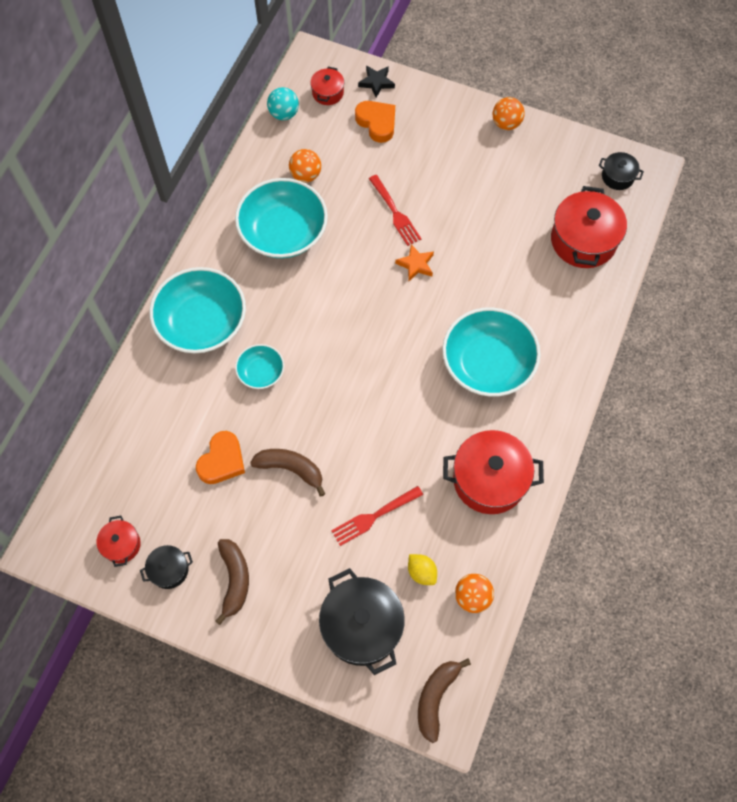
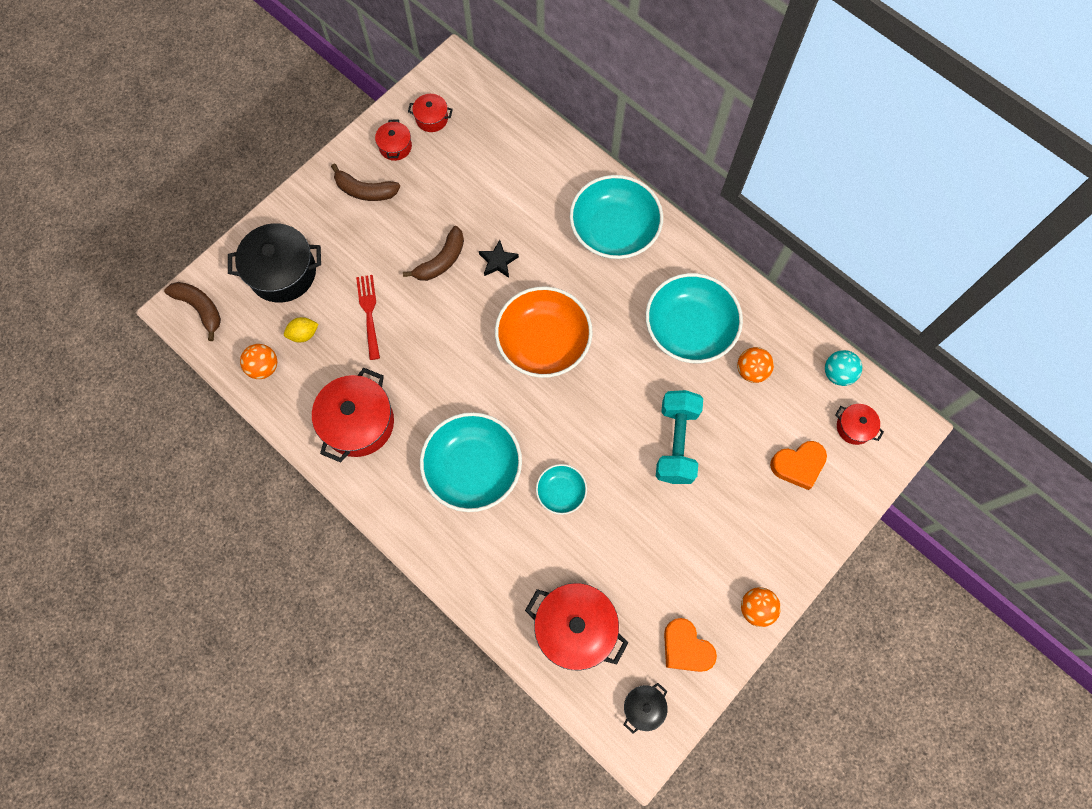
camera: 110 degrees right, 5 degrees up
black pot [140,545,193,589] -> red pot [375,119,412,161]
orange heart [196,431,245,484] -> orange heart moved to [664,618,717,672]
turquoise bowl [235,344,284,389] -> turquoise bowl moved to [536,464,587,515]
black star [358,66,395,98] -> black star moved to [479,240,519,278]
red fork [369,175,421,246] -> turquoise dumbbell [656,390,703,484]
orange star [395,244,434,281] -> none
none -> orange bowl [495,286,593,378]

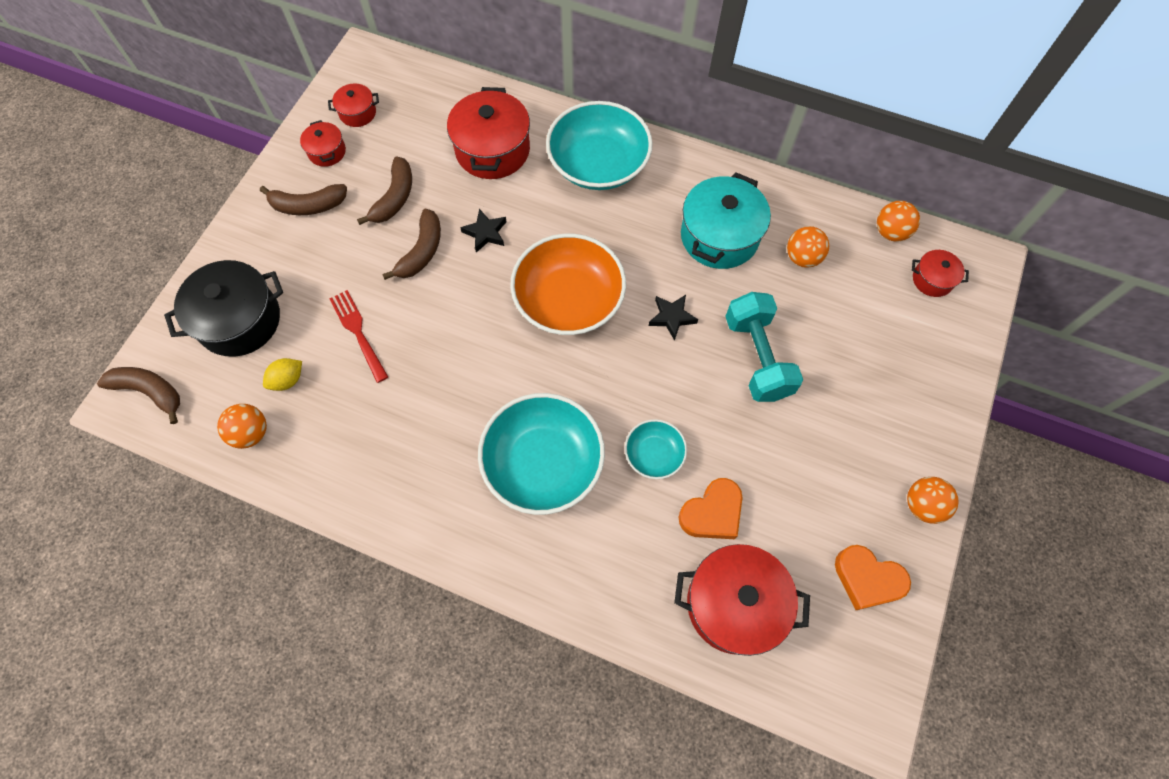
camera: 20 degrees left, 5 degrees down
red pot [312,368,394,463] -> red pot moved to [447,87,530,179]
black pot [624,683,668,733] -> none
turquoise bowl [645,273,743,363] -> turquoise pot [681,172,771,269]
orange heart [770,441,827,490] -> orange heart moved to [679,478,742,539]
turquoise ball [825,350,862,386] -> orange ball [877,201,920,242]
none -> brown banana [357,157,412,225]
none -> black star [649,295,698,341]

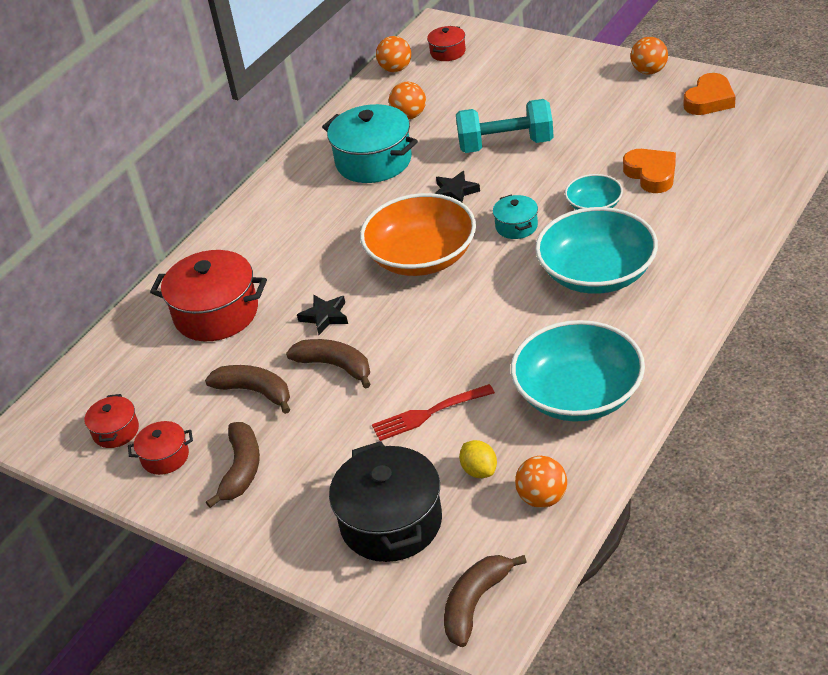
camera: 75 degrees left, 25 degrees down
turquoise bowl [546,101,653,190] -> turquoise bowl moved to [511,320,645,422]
red pot [674,544,810,656] -> none
none -> turquoise pot [493,194,538,239]

